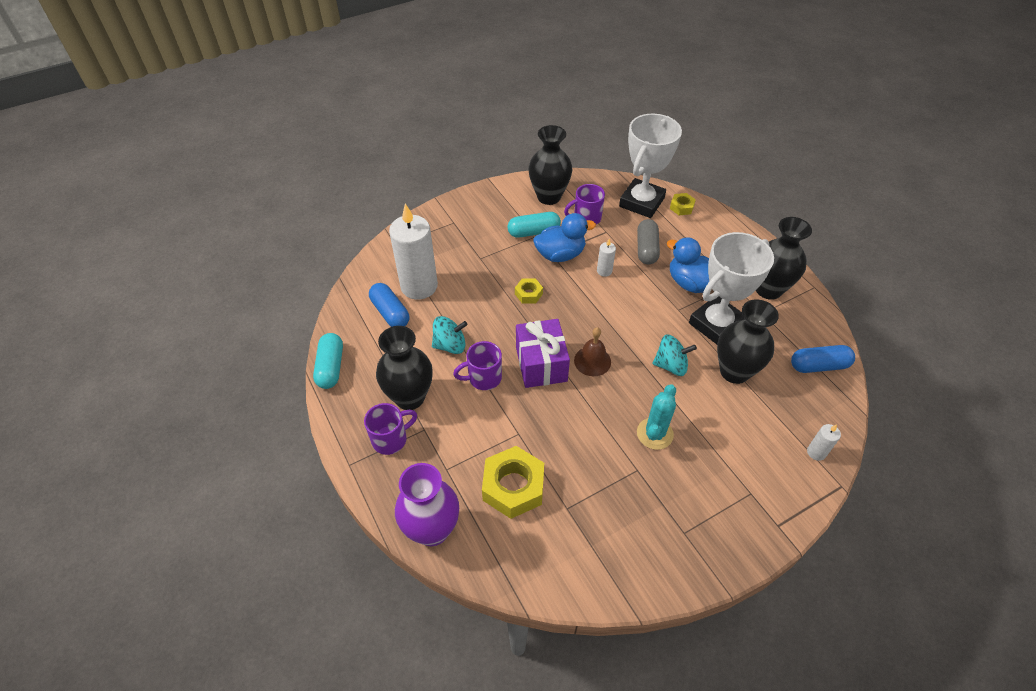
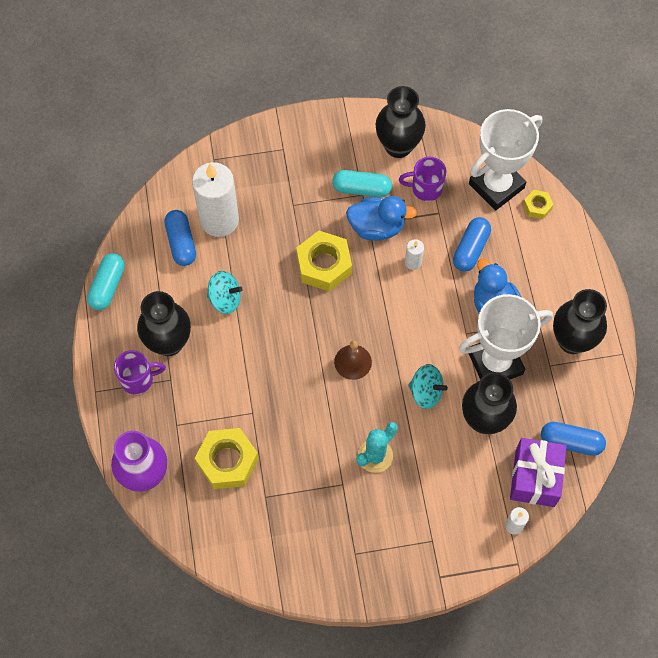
camera: 20 degrees right, 15 degrees up
purple mug [453,341,502,390] -> none
yellow nut [515,279,543,304] -> yellow nut [296,231,352,292], size x1.97
purple gift [516,319,570,388] -> purple gift moved to [510,438,567,507]
grey capsule [637,219,660,265] -> blue capsule [453,217,491,272]

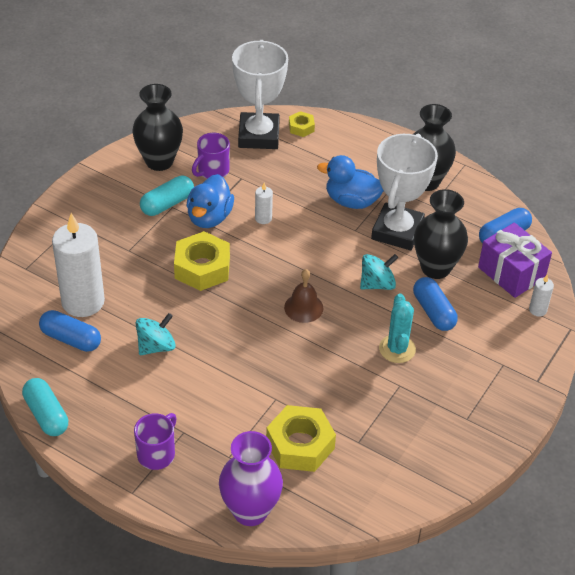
camera: 50 degrees left, 20 degrees down
black vase [137,291,191,356] -> none
blue duck [346,196,417,241] -> blue duck turned 150 degrees clockwise [186,174,234,228]
blue capsule [453,217,491,272] -> blue capsule moved to [413,277,458,331]

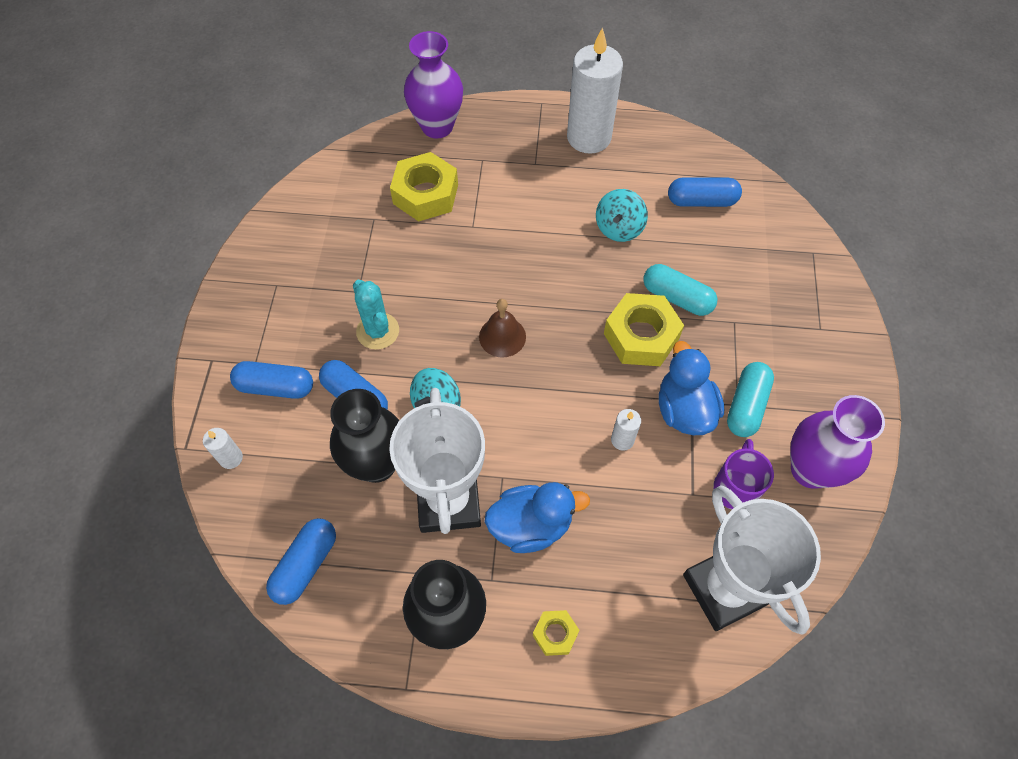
camera: 155 degrees right, 15 degrees up
turquoise capsule [22,378,68,436] -> turquoise capsule moved to [643,264,717,316]
white candle [52,213,105,317] -> white candle moved to [567,27,623,154]
black vase [132,84,183,171] -> purple vase [790,395,885,489]
purple mug [134,413,177,470] -> none
yellow nut [289,111,315,137] -> yellow nut moved to [533,610,579,656]
purple gift [478,222,552,298] -> none
none -> blue capsule [230,361,313,399]

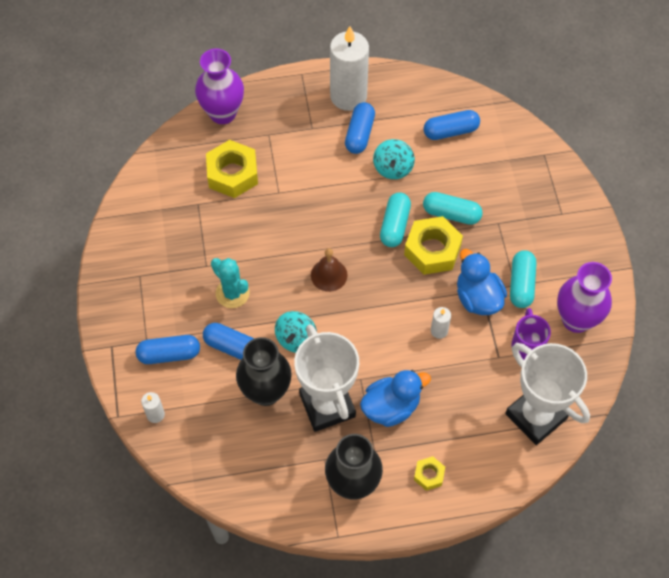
camera: 15 degrees left, 0 degrees up
blue capsule [266,518,336,605] -> blue capsule moved to [345,102,375,154]
none -> turquoise capsule [380,192,411,247]

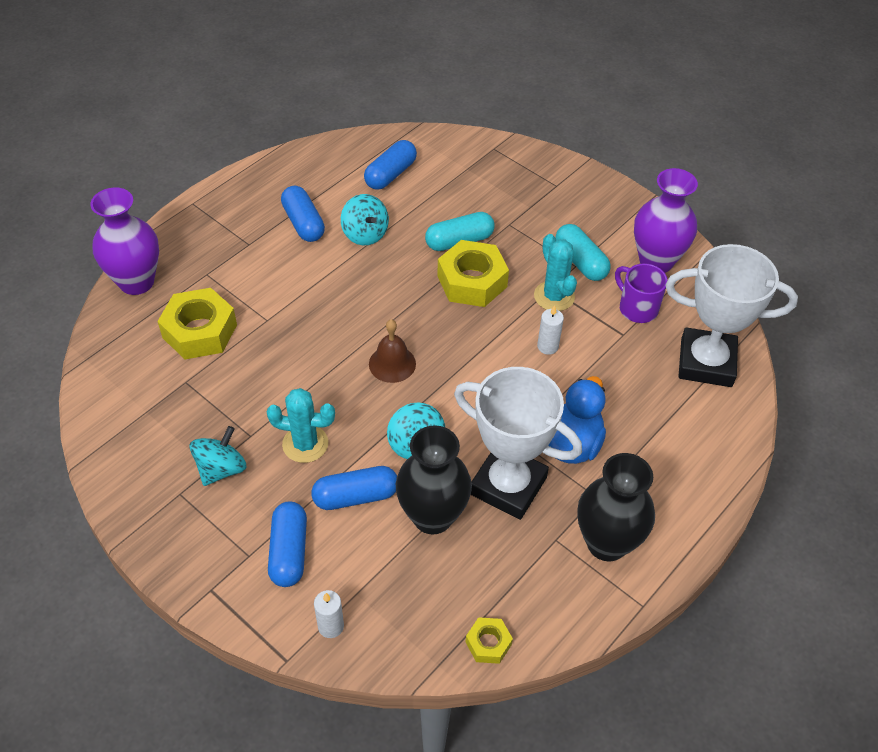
camera: 40 degrees left, 10 degrees down
blue capsule [136,335,200,364] -> blue capsule turned 45 degrees counterclockwise [268,501,307,587]
white candle [330,26,369,111] -> none
turquoise capsule [380,192,411,247] -> none
yellow nut [414,456,445,491] -> yellow nut moved to [466,617,513,664]
blue duck [457,249,507,315] -> turquoise cactus [534,234,577,311]
none -> turquoise spinning top [189,426,246,486]

